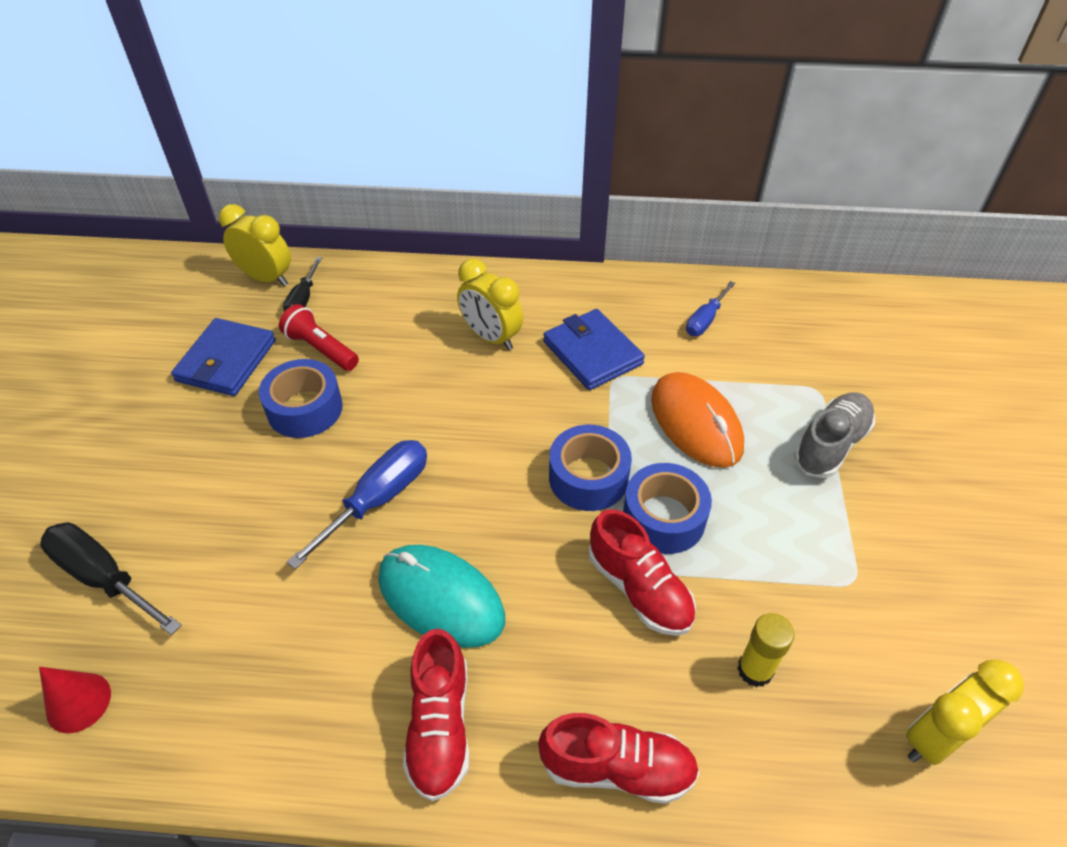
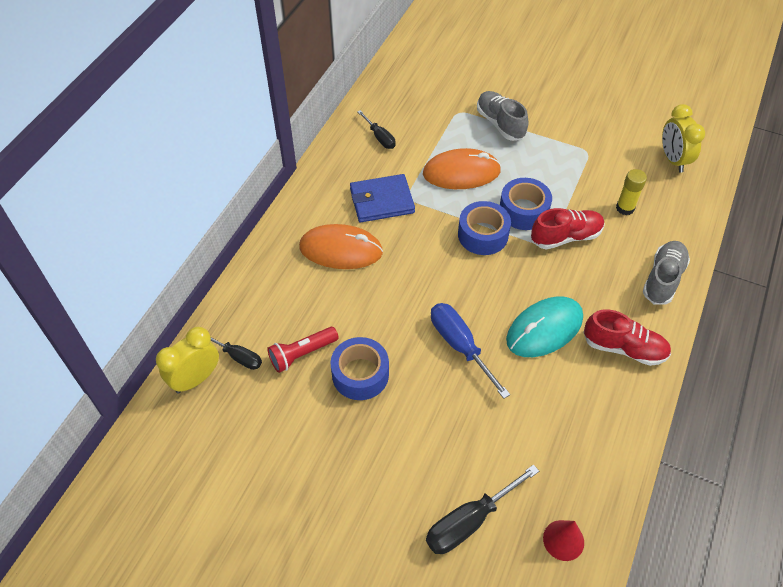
camera: 70 degrees left, 5 degrees up
blue wallet [171,318,276,396] -> none
yellow clock [457,259,523,350] -> orange mouse [299,224,383,269]
red shoe [538,713,700,804] -> grey shoe [643,241,690,305]
blue screwdriver [686,281,735,336] -> black screwdriver [357,110,396,149]

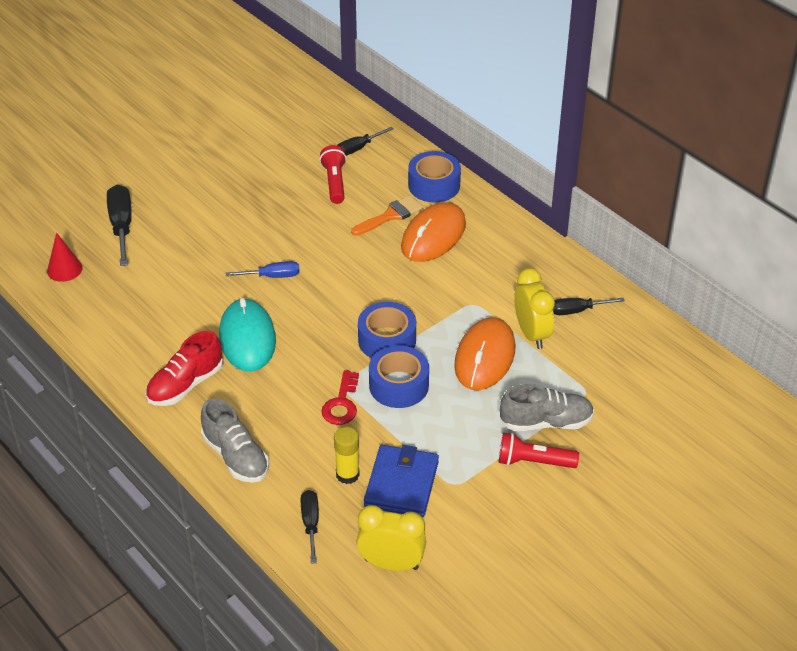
camera: 115 degrees right, 10 degrees down
yellow clock [156,327,219,393] -> yellow clock moved to [514,268,555,349]
blue tape [330,337,389,400] -> blue tape moved to [408,151,461,202]
blue wallet [350,174,415,222] -> blue wallet moved to [364,445,439,517]
blue screwdriver [431,303,510,399] -> blue screwdriver [226,261,299,278], size x0.62
red shoe [531,208,605,250] -> red key [321,370,359,425]
none -> black screwdriver [301,490,319,564]
none -> orange brush [351,195,423,236]
none -> red flashlight [499,433,579,468]

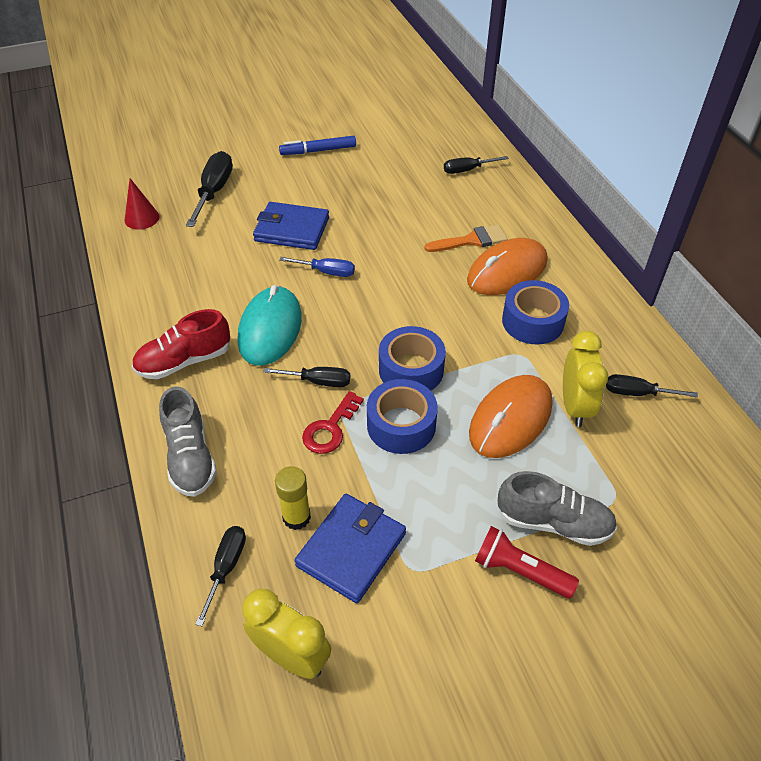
camera: 20 degrees right, 5 degrees up
red flashlight [319,145,347,204] -> none
blue tape [408,151,461,202] -> blue tape moved to [502,280,569,345]
none -> blue wallet [253,202,329,250]
none -> black screwdriver [263,367,350,387]
none -> blue marker [279,136,356,155]

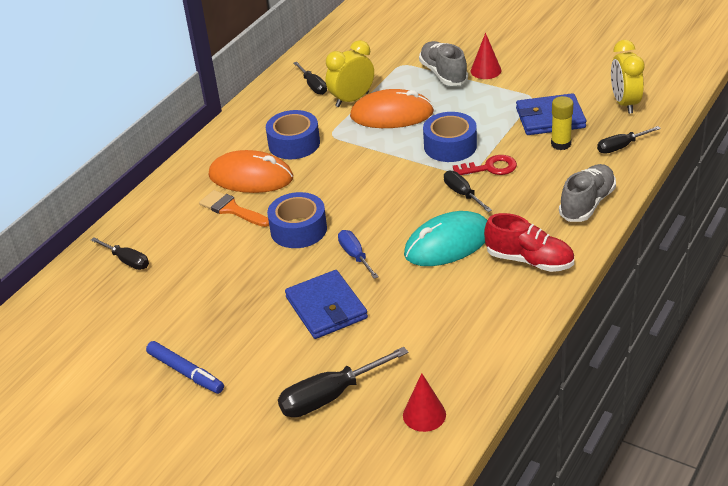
camera: 125 degrees left, 10 degrees down
blue tape [379,326,446,391] -> blue tape moved to [267,192,327,248]
red flashlight [475,526,579,598] -> red cone [471,33,501,79]

